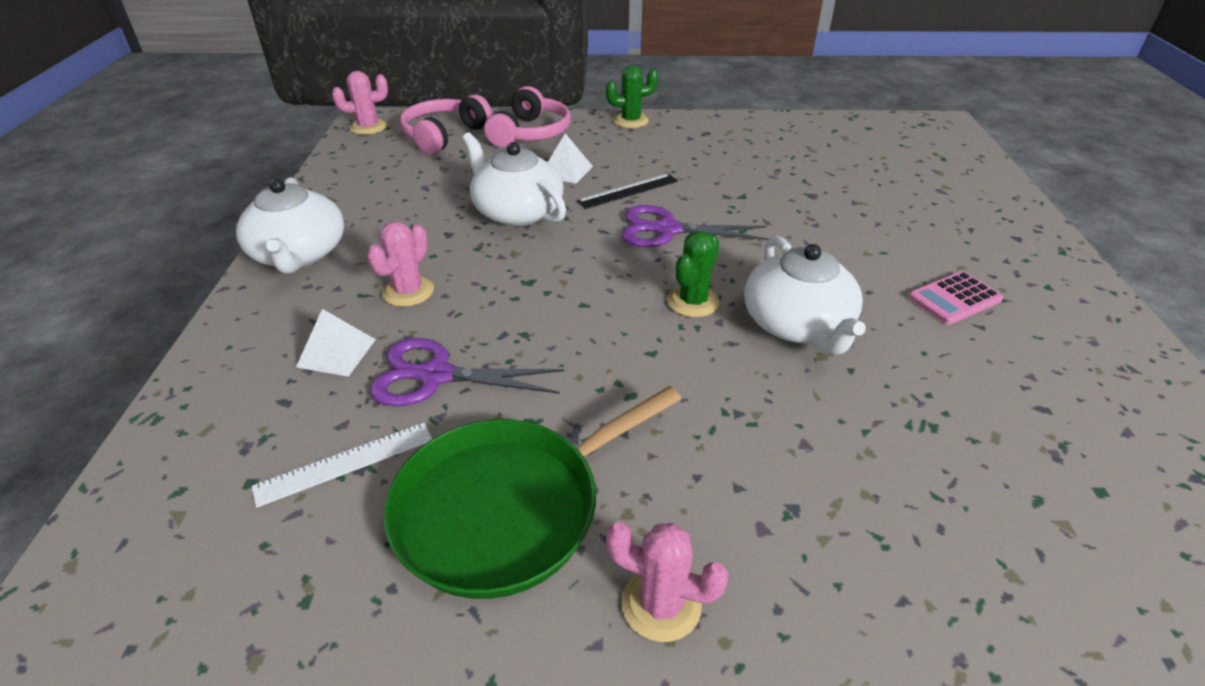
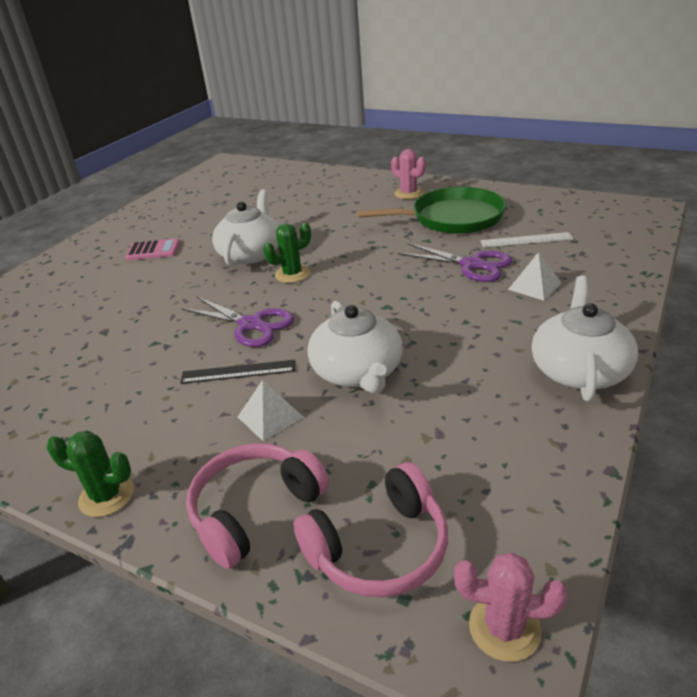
camera: 150 degrees left, 5 degrees down
pink cactus [367,221,434,307] -> none

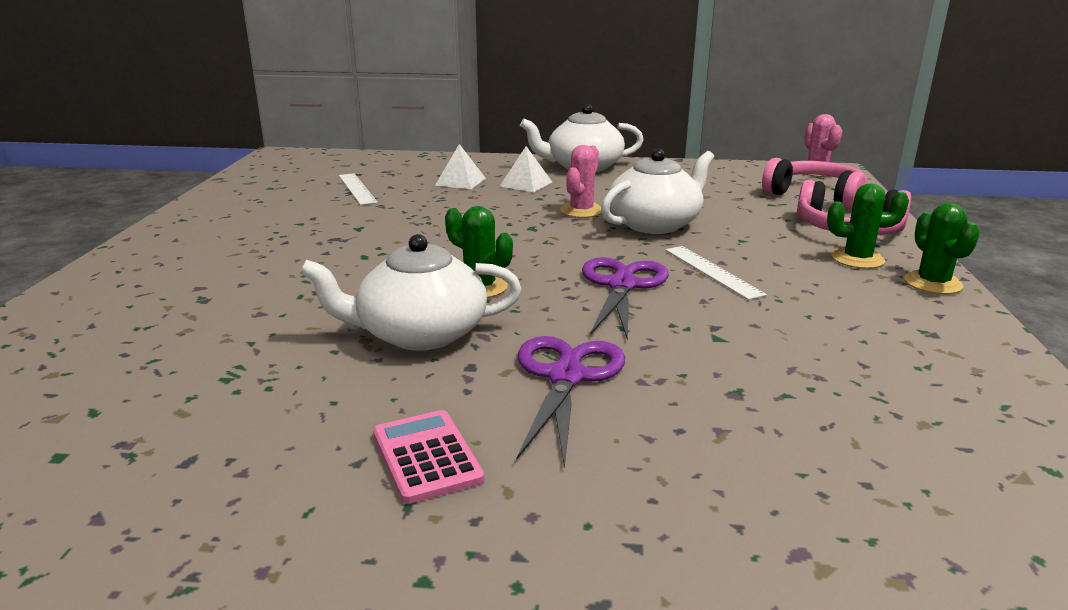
camera: 115 degrees left, 10 degrees down
black ruler [180,360,295,384] -> white ruler [665,246,767,300]
white pyramid [238,380,304,441] -> white pyramid moved to [499,146,552,192]
green pan [357,187,506,234] -> none
pink cactus [391,149,426,199] -> pink cactus moved to [560,145,602,218]
purple scissors [398,243,513,282] -> purple scissors moved to [517,336,625,468]
none -> green cactus [827,184,909,269]

